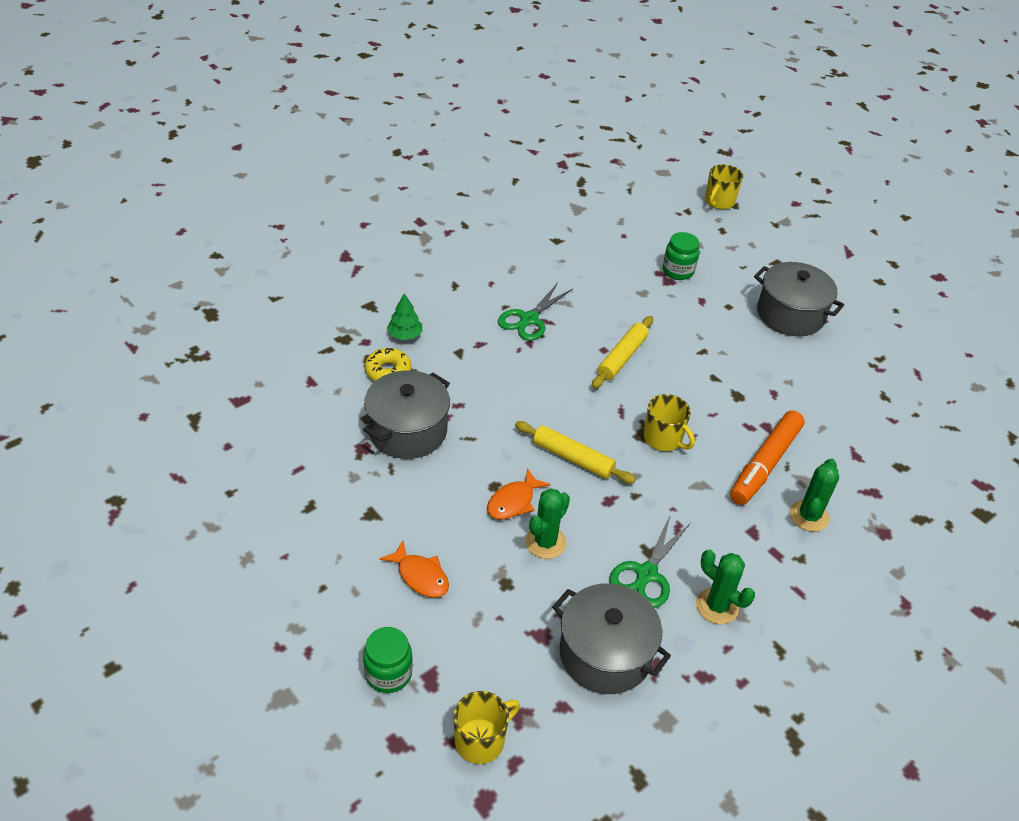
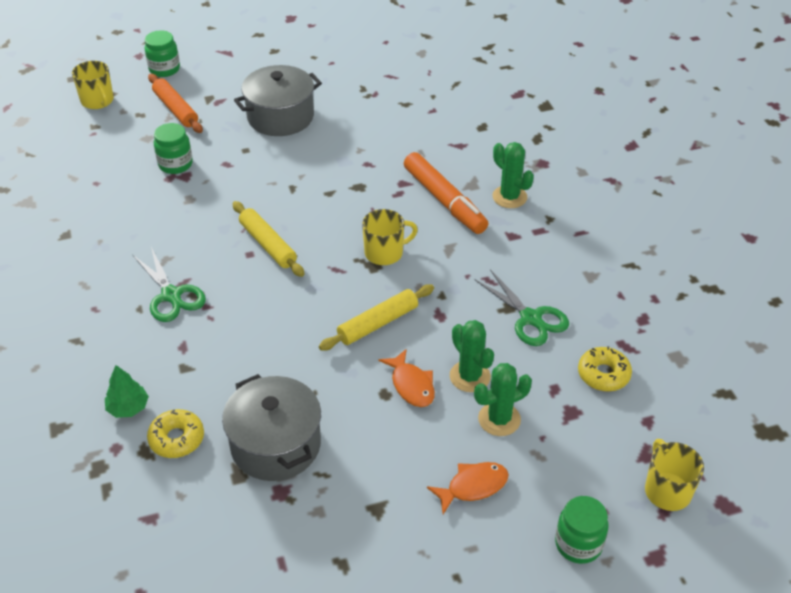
camera: 65 degrees left, 0 degrees up
grey pot [552,583,671,694] -> yellow donut [578,346,632,392]
green cactus [696,550,755,624] -> green cactus moved to [474,363,532,436]
none -> green jar [145,30,180,77]
none -> orange rolling pin [148,74,203,133]

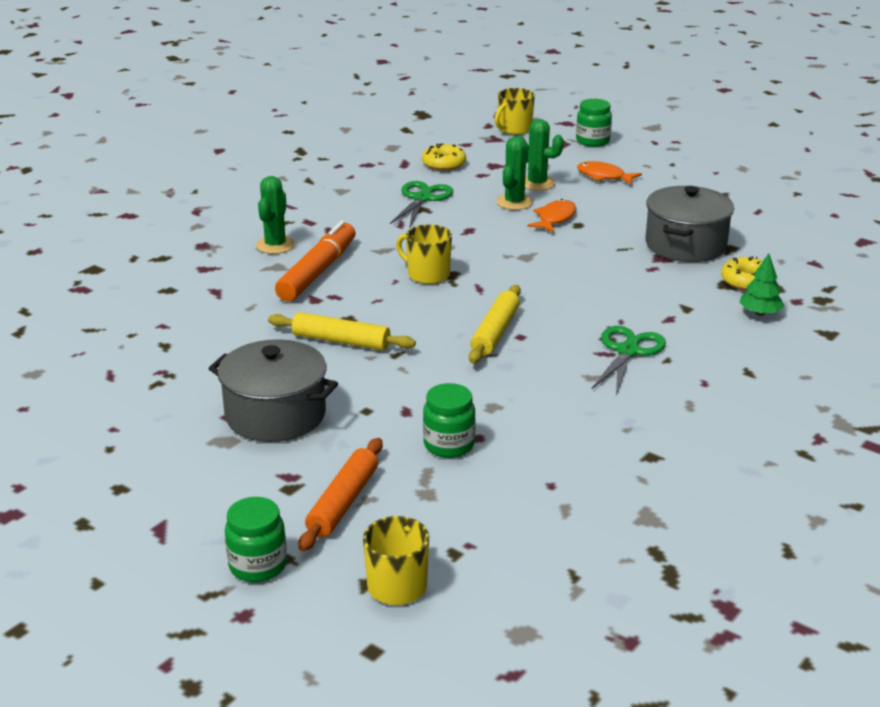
camera: 125 degrees left, 15 degrees down
yellow rolling pin [319,285,434,351] -> yellow rolling pin moved to [268,312,416,351]

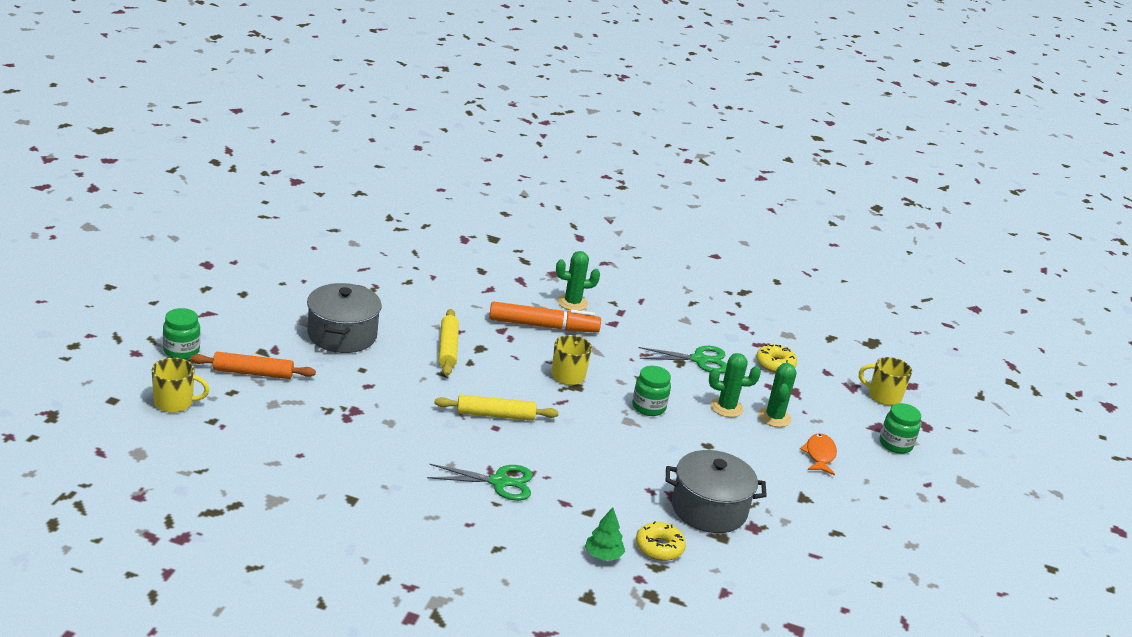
camera: 65 degrees right, 0 degrees up
green jar [423,383,476,458] -> green jar moved to [632,366,671,416]
orange fish [527,199,576,232] -> none

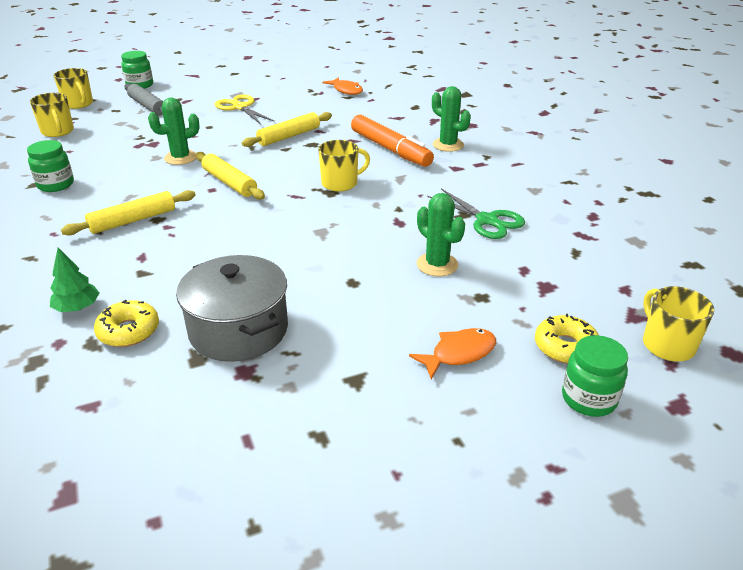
camera: 55 degrees right, 5 degrees up
orange rolling pin [190,352,316,379] -> grey rolling pin [124,83,163,116]
grey pot [307,283,382,353] -> yellow scissors [215,94,275,124]
green scissors [427,464,533,501] -> yellow rolling pin [61,190,196,235]
green jar [632,366,671,416] -> green jar moved to [27,140,74,192]
yellow donut [756,344,797,373] -> yellow donut moved to [535,314,599,364]
green cactus [758,363,796,427] -> green cactus moved to [148,98,200,165]
none -> yellow mug [30,93,74,137]
none -> orange fish [322,77,363,95]

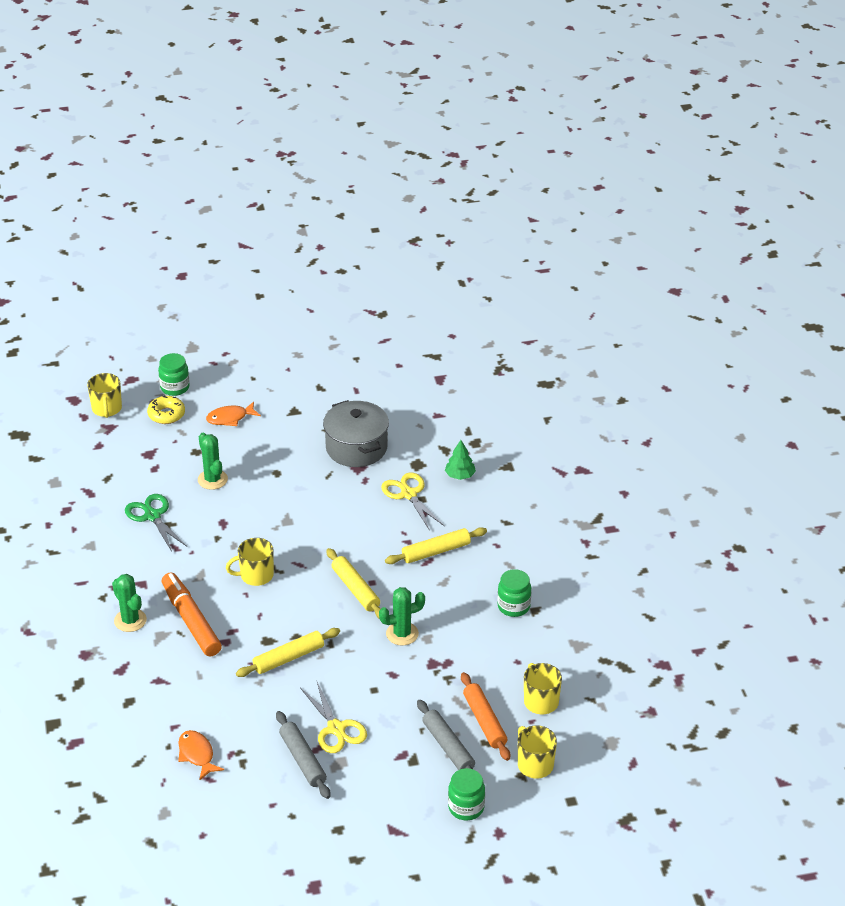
camera: 170 degrees left, 5 degrees up
yellow donut [94,300,159,347] -> none
none -> grey rolling pin [276,711,330,799]
none -> yellow scissors [381,472,444,531]
none -> orange rolling pin [461,672,510,761]

